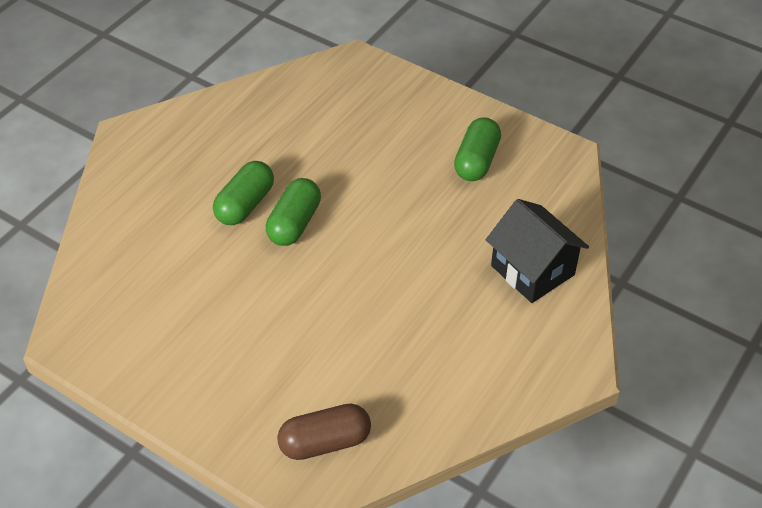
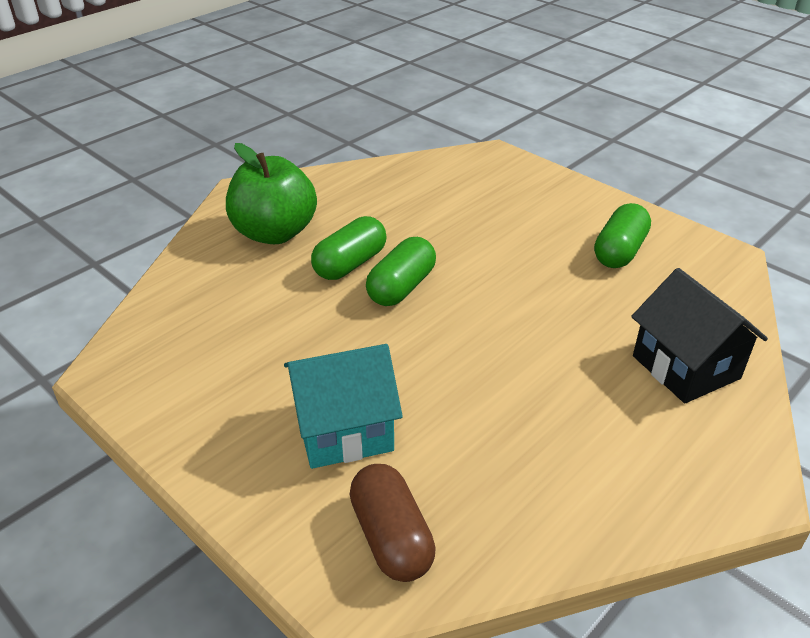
camera: 10 degrees right, 10 degrees down
brown capsule [277,404,371,460] -> brown capsule turned 75 degrees clockwise [349,464,436,582]
none -> green apple [226,143,317,244]
none -> turquoise house [284,344,403,469]

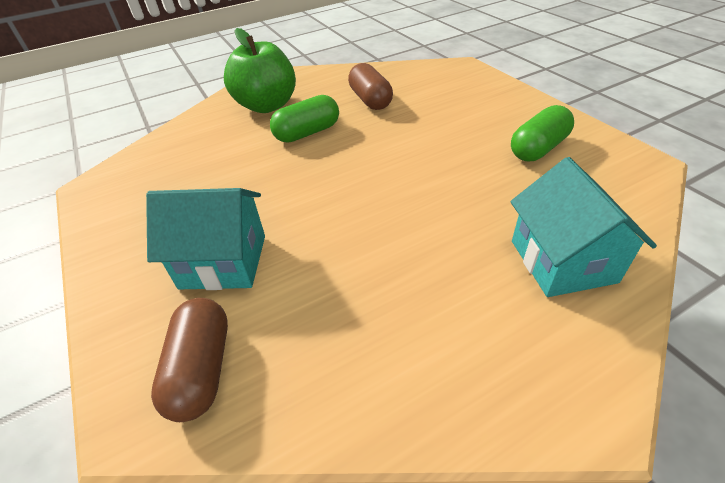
camera: 20 degrees right, 5 degrees up
green capsule [366,237,436,306] -> none
black house [631,268,768,403] -> turquoise house [510,157,657,297]
none -> brown capsule [348,63,393,110]

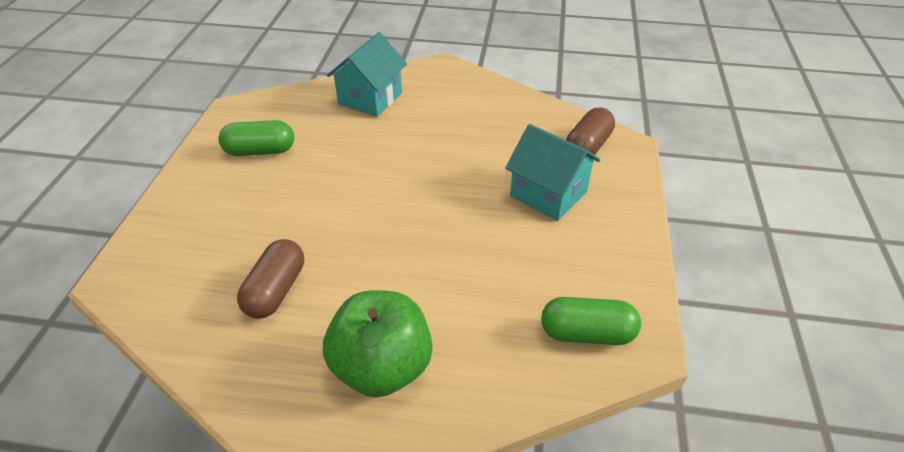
camera: 145 degrees left, 0 degrees up
green capsule [270,95,339,142] -> green capsule moved to [541,297,641,345]

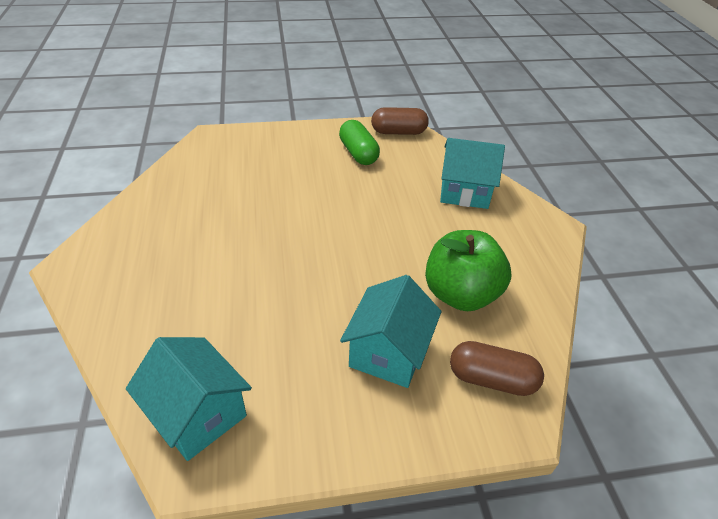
camera: 70 degrees right, 0 degrees up
brown capsule [237,239,304,319] -> brown capsule moved to [371,107,429,135]
green apple [323,290,433,398] -> green apple moved to [425,230,512,311]
green capsule [541,297,641,345] -> turquoise house [126,337,252,461]

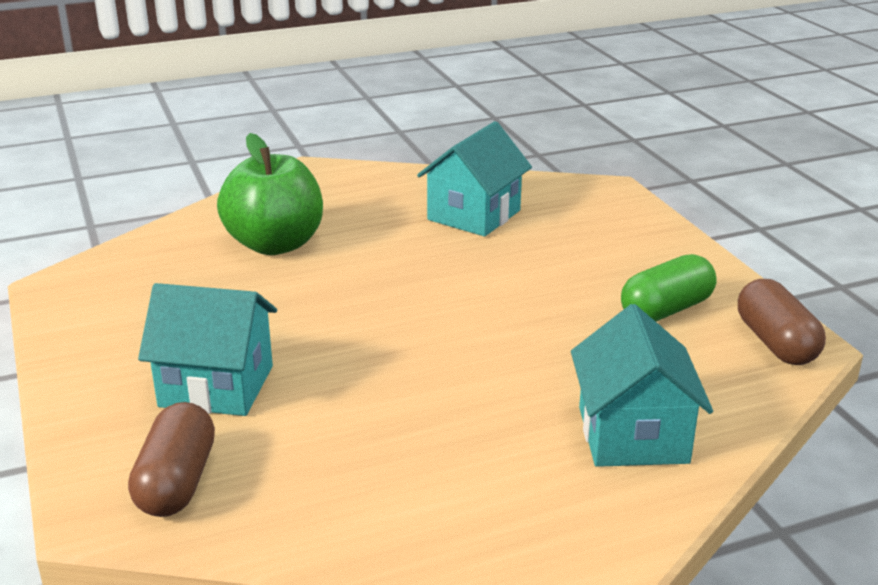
camera: 80 degrees right, 15 degrees down
turquoise house [126,337,252,461] -> turquoise house moved to [417,121,532,237]
green apple [425,230,512,311] -> green apple moved to [217,133,323,255]

